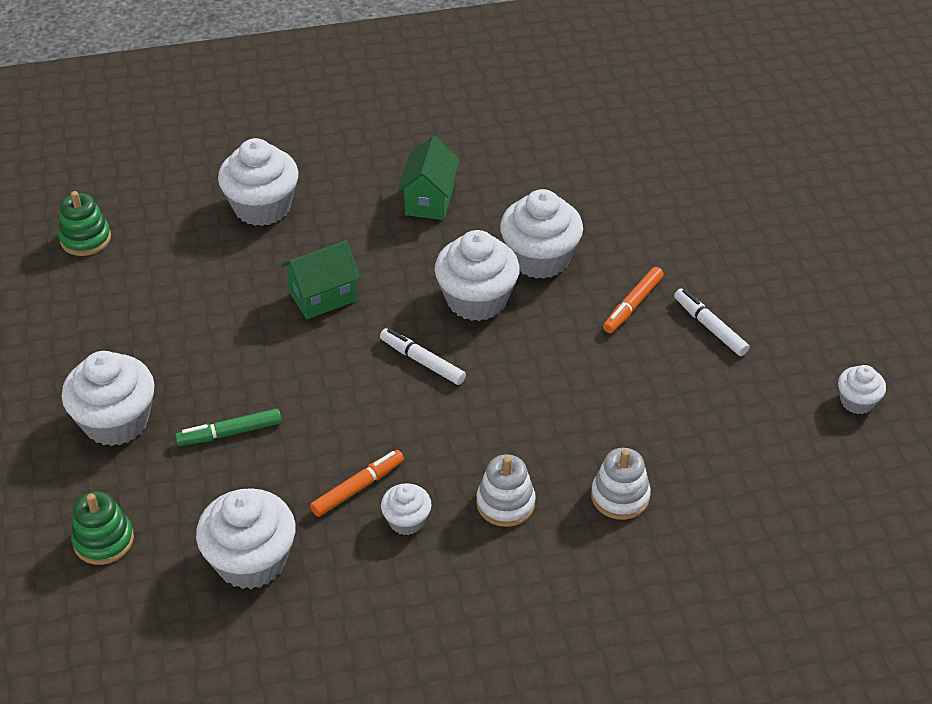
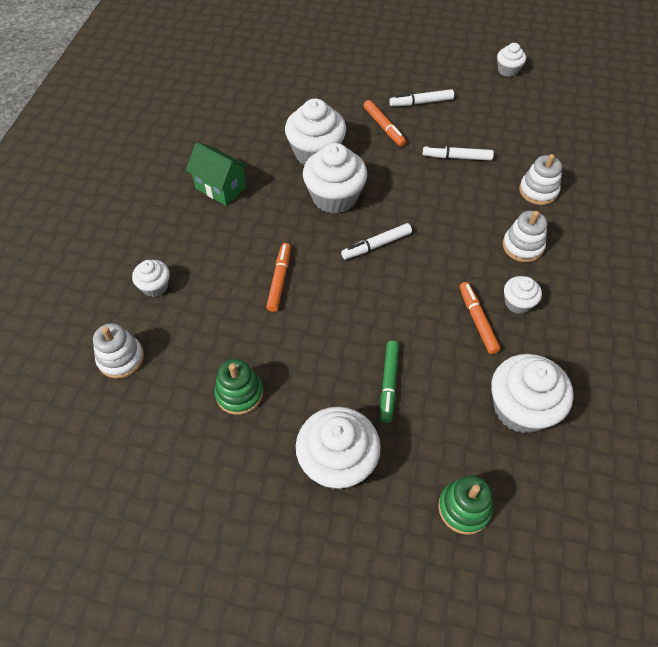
camera: 65 degrees left, 10 degrees up
green stacking toy [58,191,111,256] -> green stacking toy moved to [214,359,263,415]
white cupcake [218,138,299,226] -> white cupcake [132,260,170,297], size x0.53
green house [281,240,361,319] -> orange marker [266,243,291,312]
none -> white stacking toy [93,323,144,378]
none -> white marker [423,145,494,161]

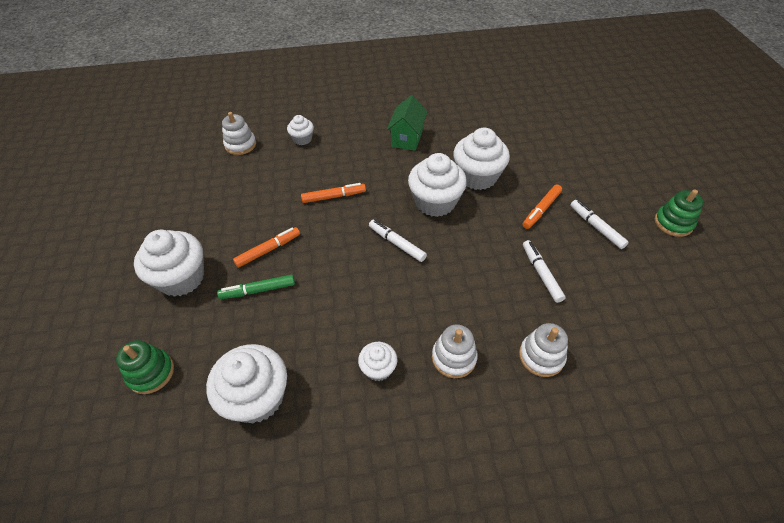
camera: 70 degrees right, 5 degrees down
green stacking toy [214,359,263,415] -> green stacking toy moved to [655,189,704,237]
orange marker [460,282,501,354] -> orange marker moved to [233,227,300,268]
white cupcake [497,43,526,77] -> none

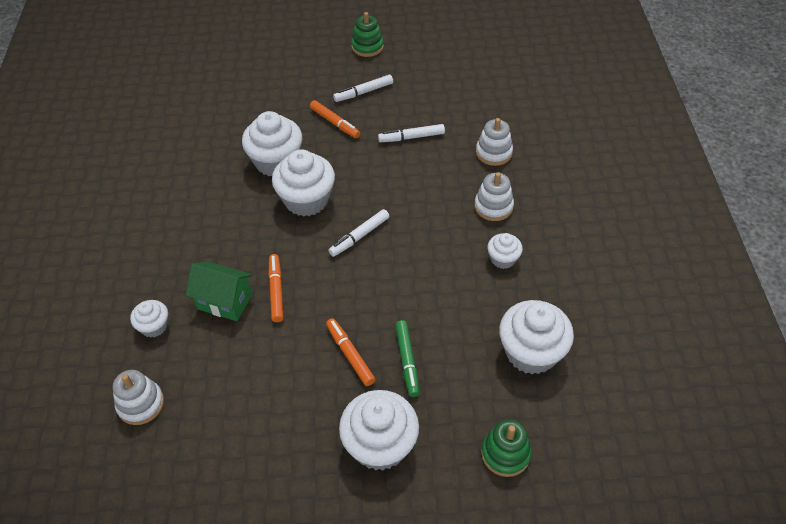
camera: 85 degrees left, 0 degrees up
green house [387,95,427,151] -> green house moved to [186,261,252,321]

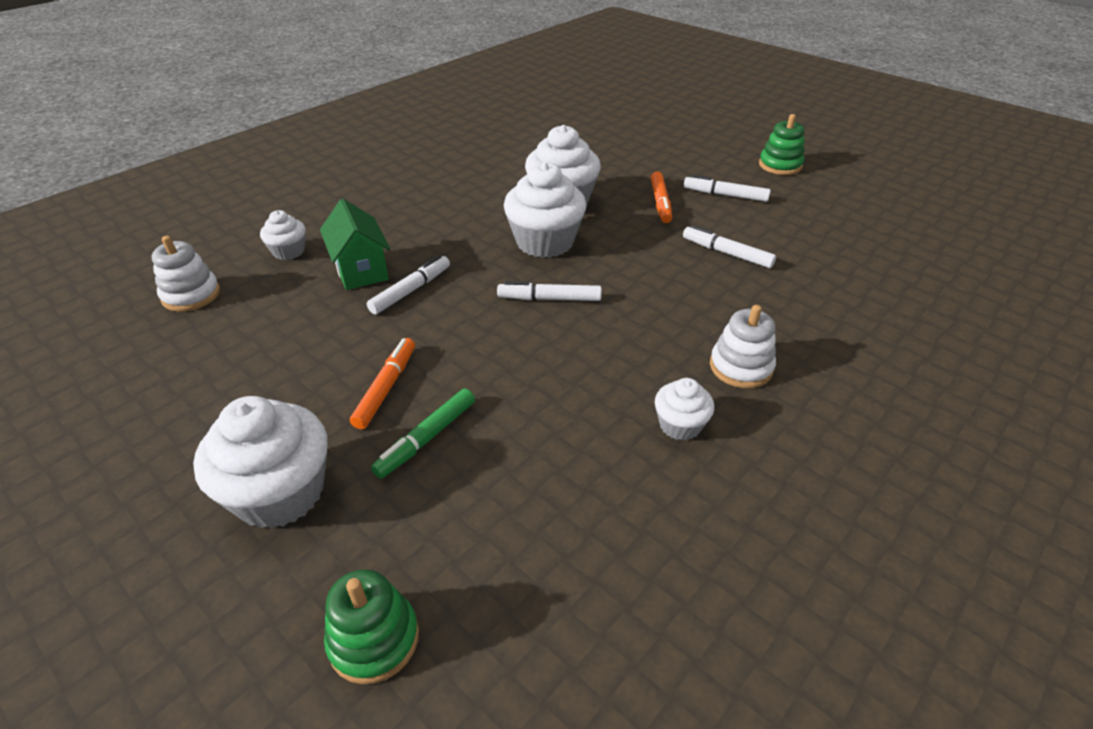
camera: 45 degrees right, 10 degrees down
orange marker [268,254,284,322] -> white marker [367,255,450,314]
white stacking toy [476,118,513,166] -> none
white cupcake [499,300,574,374] -> none

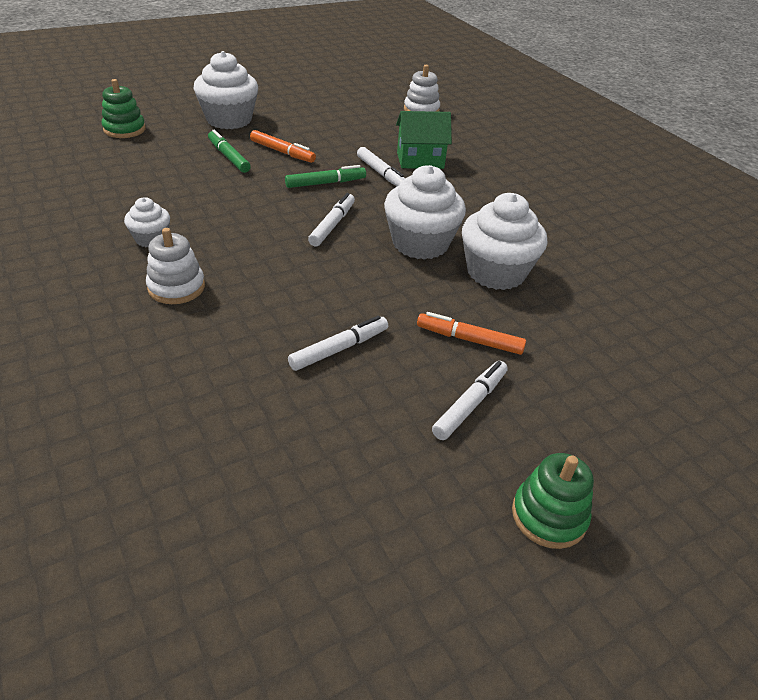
camera: 105 degrees right, 0 degrees up
white cupcake [260,210,306,260] -> none
none -> green marker [285,165,366,188]

